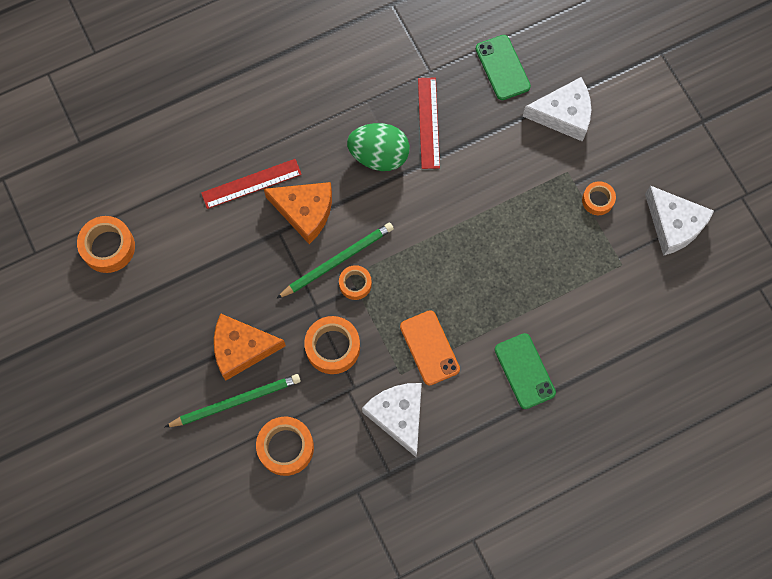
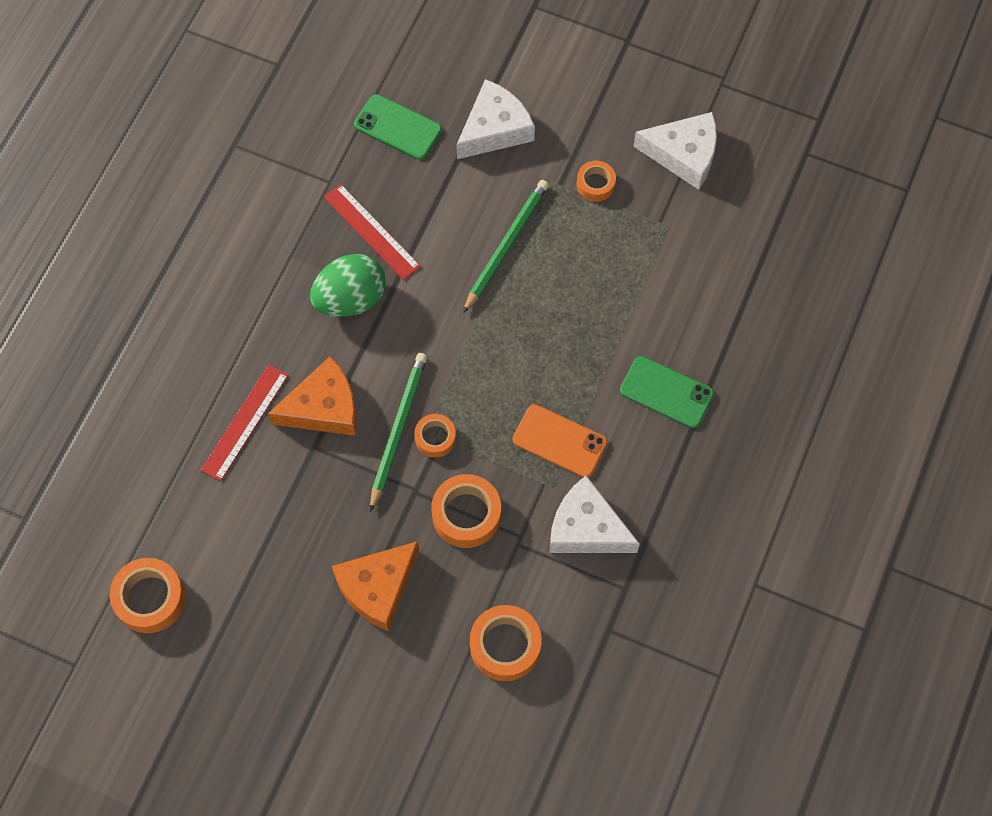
camera: 40 degrees left, 5 degrees down
green pencil [165,374,301,427] -> green pencil moved to [463,180,549,313]

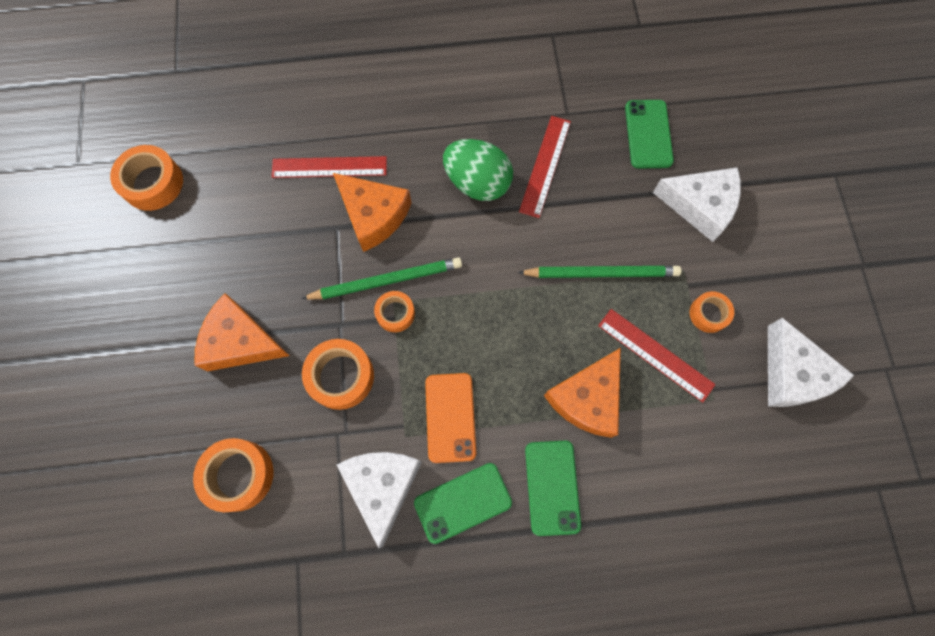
camera: 60 degrees right, 5 degrees up
none -> green phone [414,463,512,544]
none -> orange cheese [544,348,621,438]
none -> red ruler [598,309,716,403]

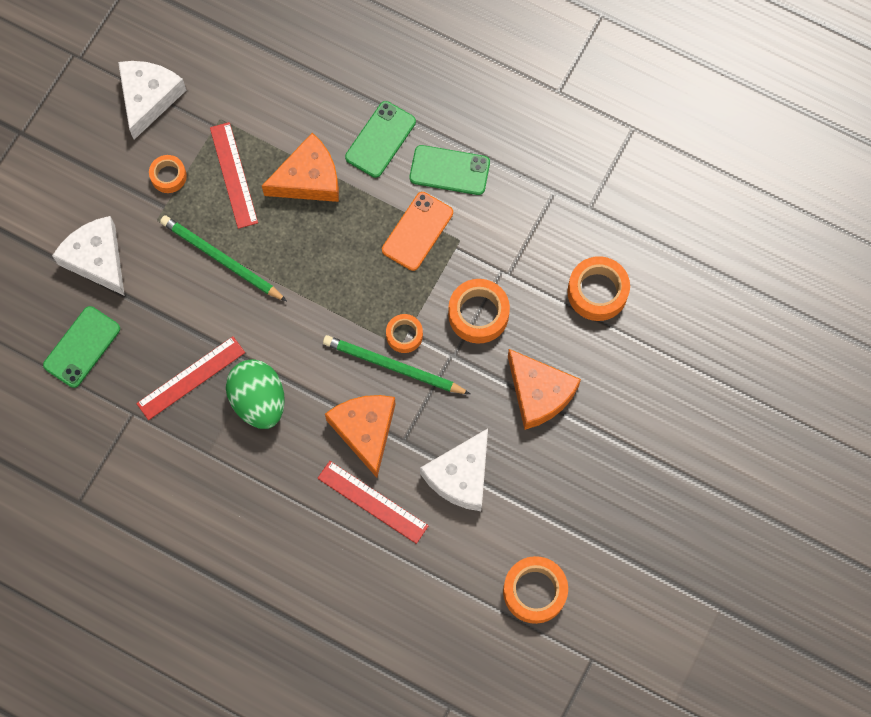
camera: 145 degrees left, 0 degrees up
white cheese [336,452,422,548] -> white cheese moved to [420,428,488,511]

